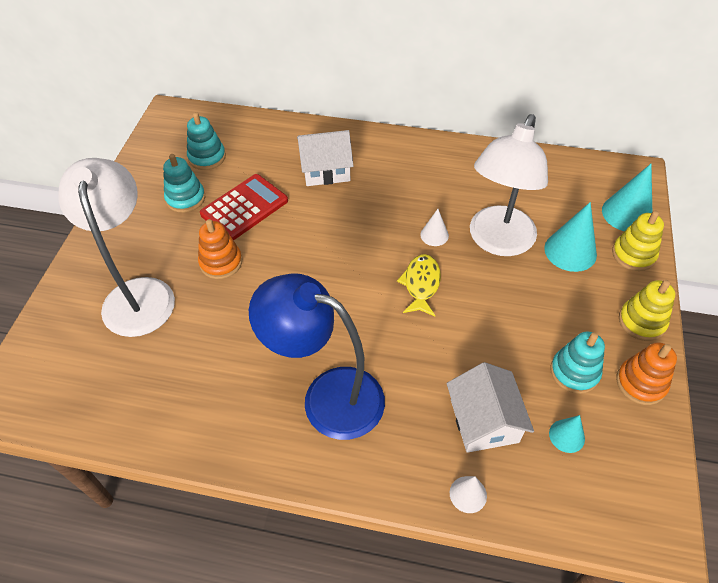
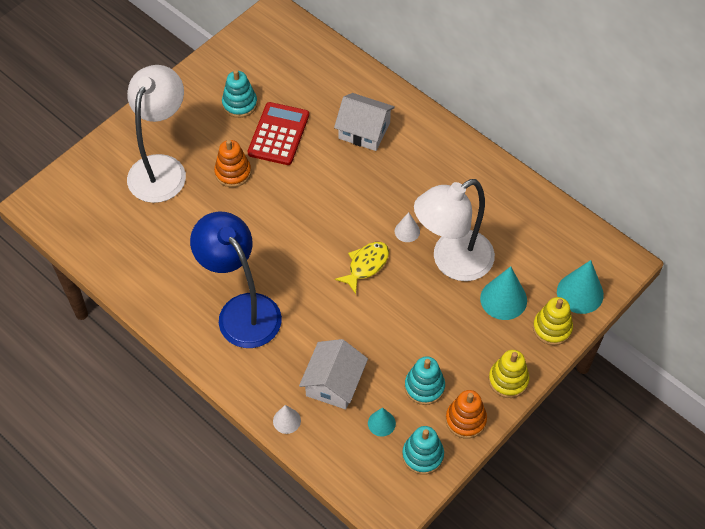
camera: 30 degrees right, 5 degrees up
turquoise stacking toy [187,112,226,170] -> turquoise stacking toy moved to [402,426,444,475]
red calculator [200,174,288,240] -> red calculator turned 60 degrees counterclockwise [248,102,309,165]

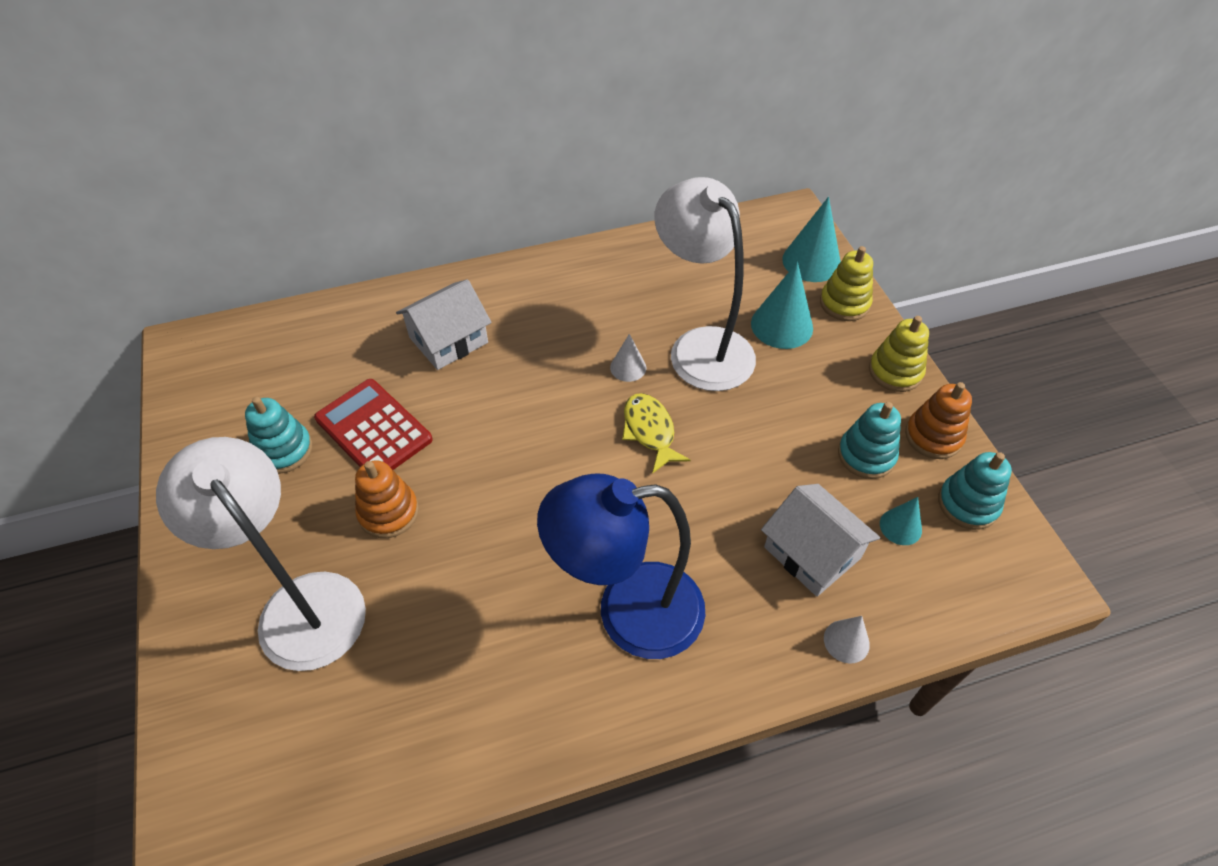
camera: 60 degrees left, 5 degrees down
white lamp [414,179,495,281] -> white lamp turned 150 degrees clockwise [654,177,756,391]

